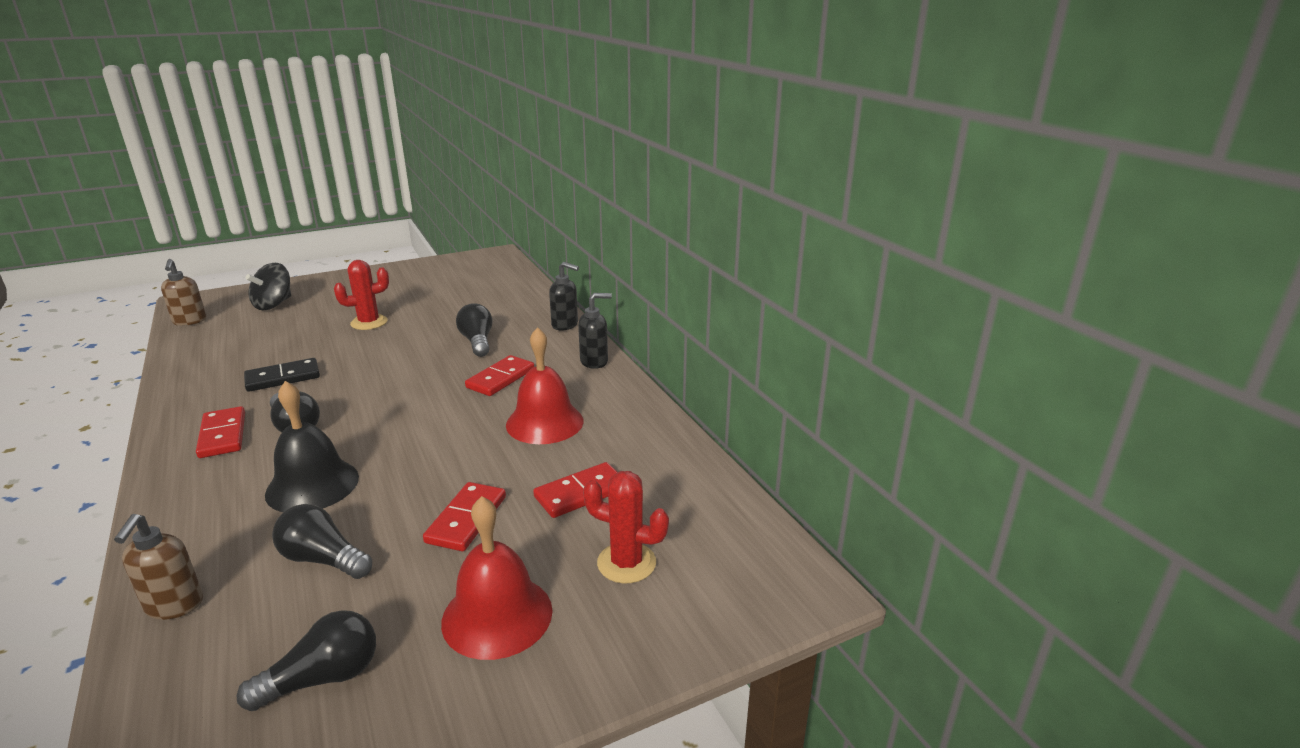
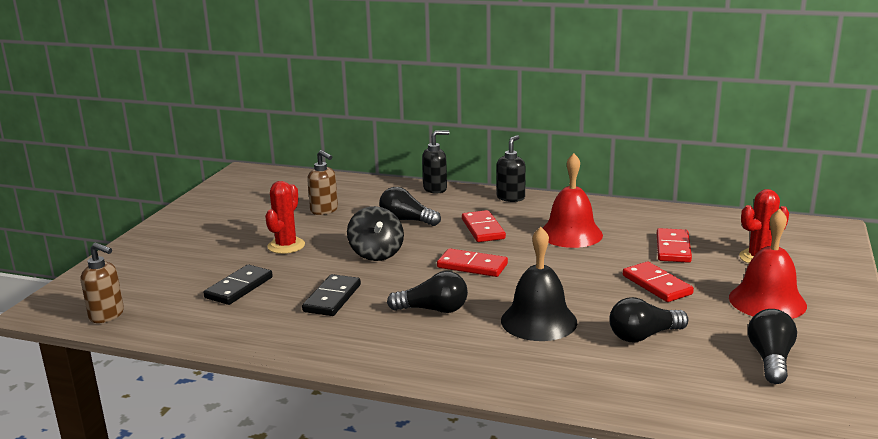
camera: 45 degrees left, 5 degrees down
brown soap dispenser [114,514,203,620] -> brown soap dispenser moved to [307,150,338,215]
red domino [196,406,245,458] -> red domino moved to [437,248,508,277]
black spinning top [245,263,291,310] -> black spinning top moved to [347,206,404,261]
none -> black domino [203,265,273,305]

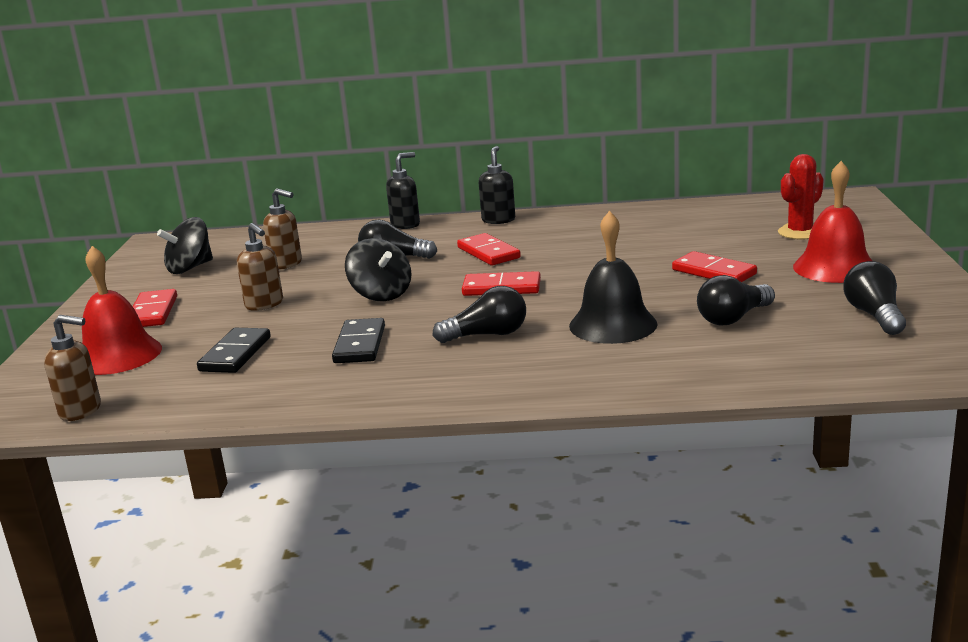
camera: 15 degrees left, 0 degrees up
red cactus [265,181,305,254] -> brown soap dispenser [237,223,283,311]
red bell [543,153,603,248] -> red bell moved to [82,246,162,375]
red domino [657,228,692,263] -> red domino moved to [133,289,177,327]
none -> black spinning top [157,217,213,274]

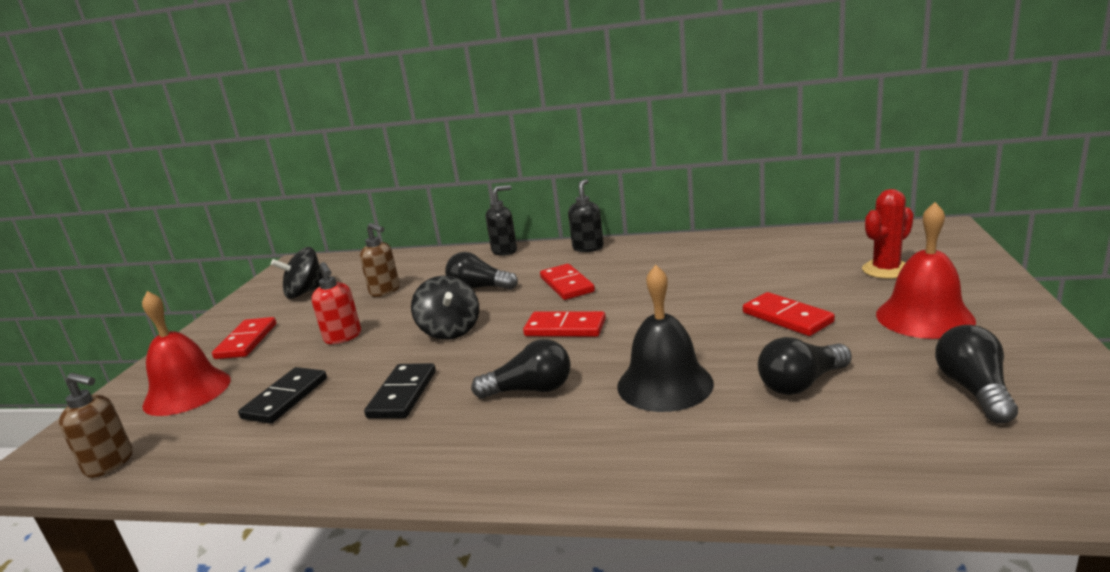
camera: 10 degrees right, 0 degrees up
brown soap dispenser [237,223,283,311] -> red soap dispenser [311,262,361,344]

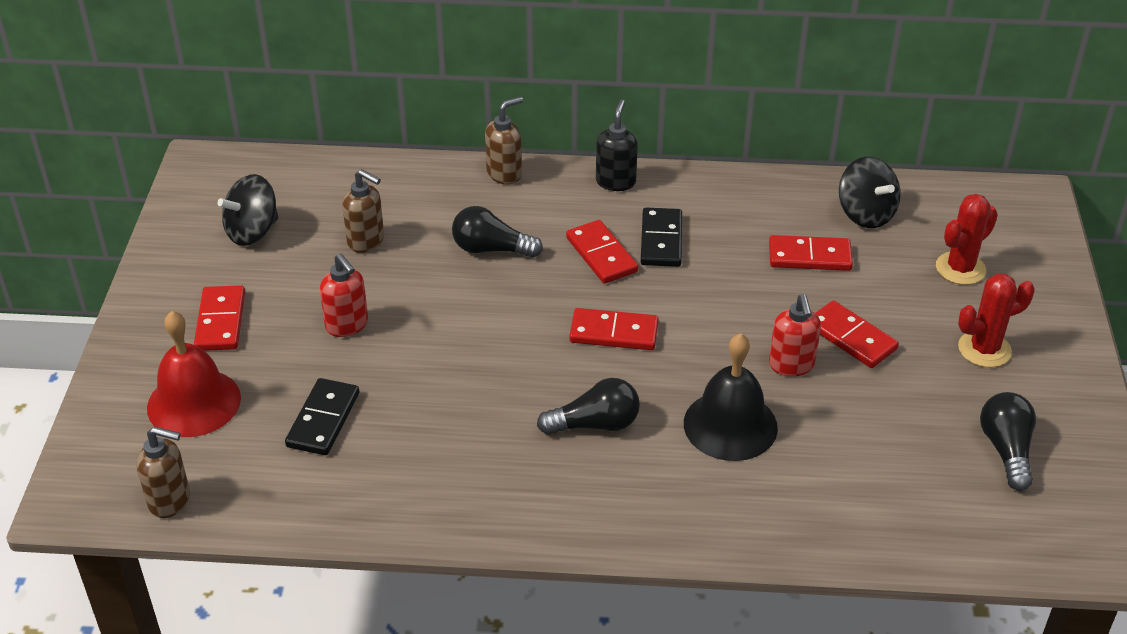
camera: 10 degrees left, 20 degrees up
black domino [364,363,436,418] -> black domino moved to [641,208,682,267]
black spinning top [411,276,479,340] -> black spinning top moved to [839,157,901,228]
black soap dispenser [486,185,517,256] -> brown soap dispenser [485,96,523,184]
black light bulb [758,337,852,395] -> none
red bell [876,202,976,339] -> red cactus [958,273,1035,368]
none -> red domino [769,235,853,271]
none -> red soap dispenser [769,294,821,377]

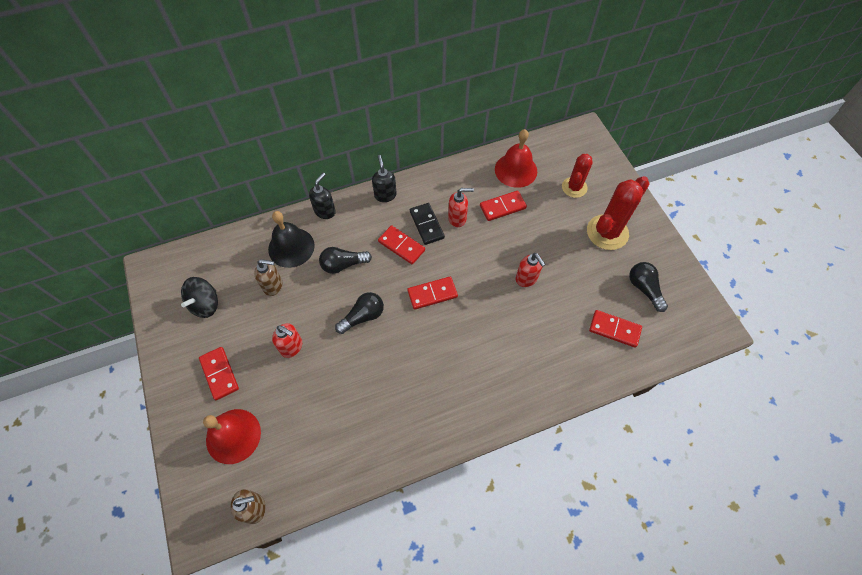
camera: 25 degrees left, 20 degrees up
black domino [285,378,359,455] -> none
brown soap dispenser [485,96,523,184] -> black soap dispenser [309,173,336,219]
black light bulb [537,378,640,435] -> black light bulb moved to [335,292,384,334]
black bell [684,333,778,461] -> black bell moved to [268,211,315,268]
red domino [815,300,899,368] -> red domino moved to [589,310,642,348]
black spinning top [839,157,901,228] -> red bell [495,129,537,188]
red cactus [958,273,1035,368] -> red cactus [587,176,650,250], size x1.57
none -> red soap dispenser [448,188,474,227]

